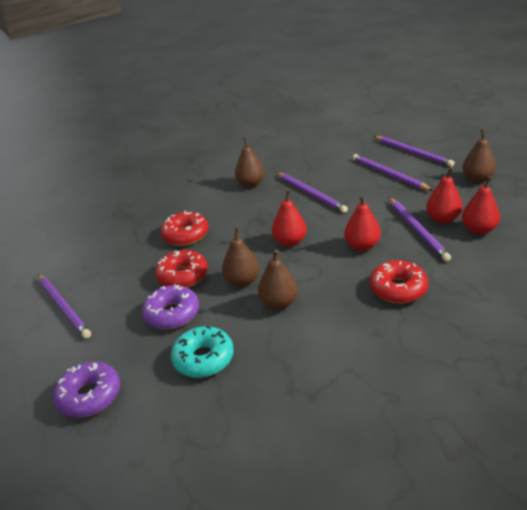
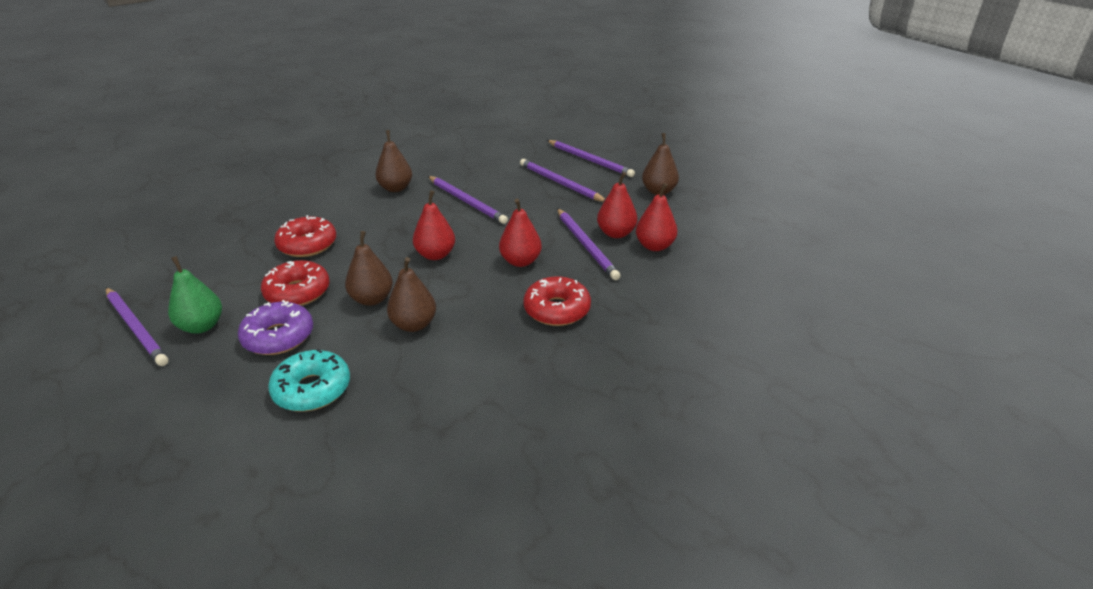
camera: 10 degrees left, 0 degrees up
purple donut [53,362,120,418] -> none
none -> green pear [168,256,222,334]

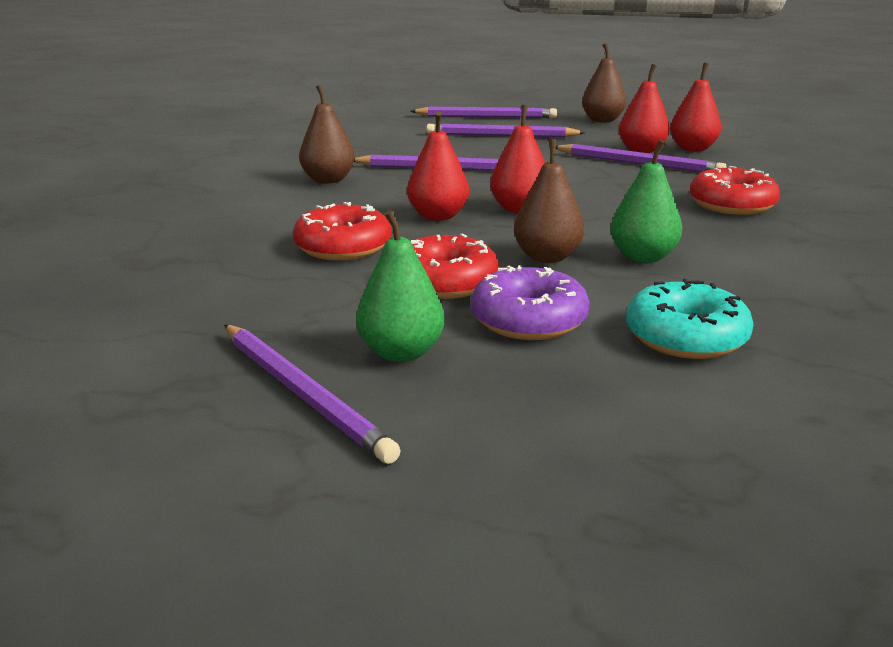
camera: 40 degrees left, 10 degrees down
purple pencil [106,287,168,366] -> purple pencil turned 45 degrees clockwise [224,325,401,464]
brown pear [387,257,436,332] -> green pear [610,140,682,263]
red pear [499,199,542,267] -> red pear moved to [407,111,469,221]

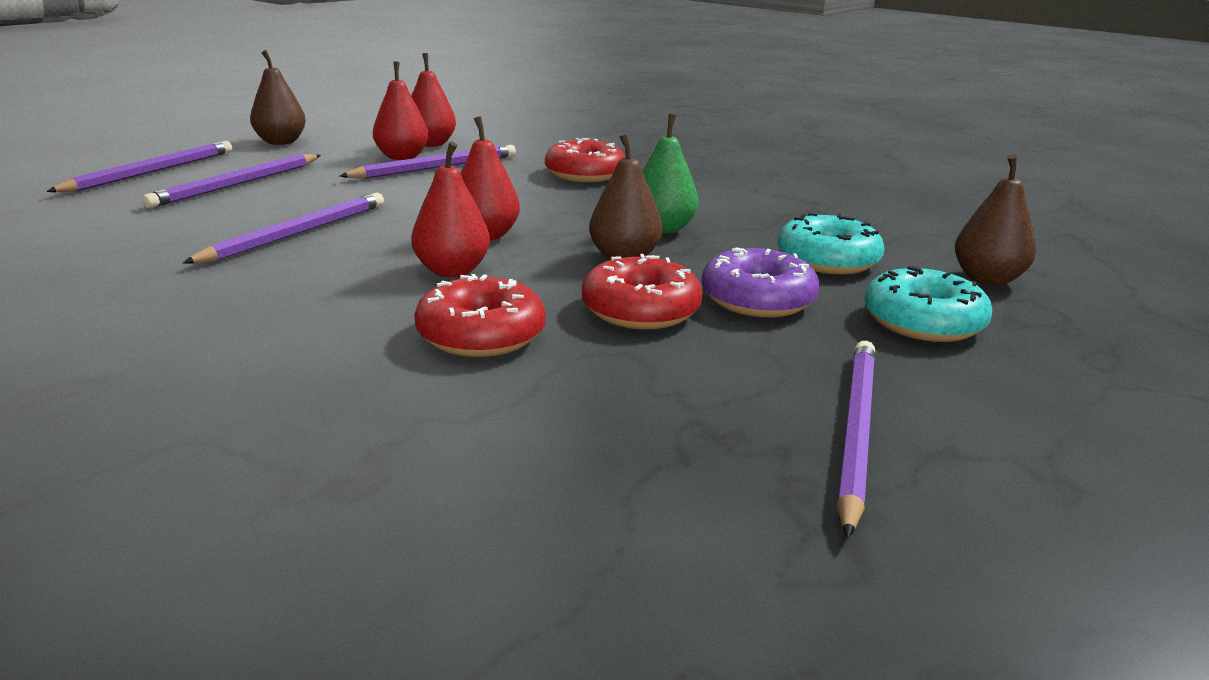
camera: 65 degrees left, 0 degrees up
purple pencil [224,325,401,464] -> purple pencil turned 60 degrees counterclockwise [837,341,875,538]
brown pear [299,85,355,184] -> brown pear moved to [955,154,1036,286]
green pear [356,210,445,362] -> none
none -> turquoise donut [864,266,992,342]

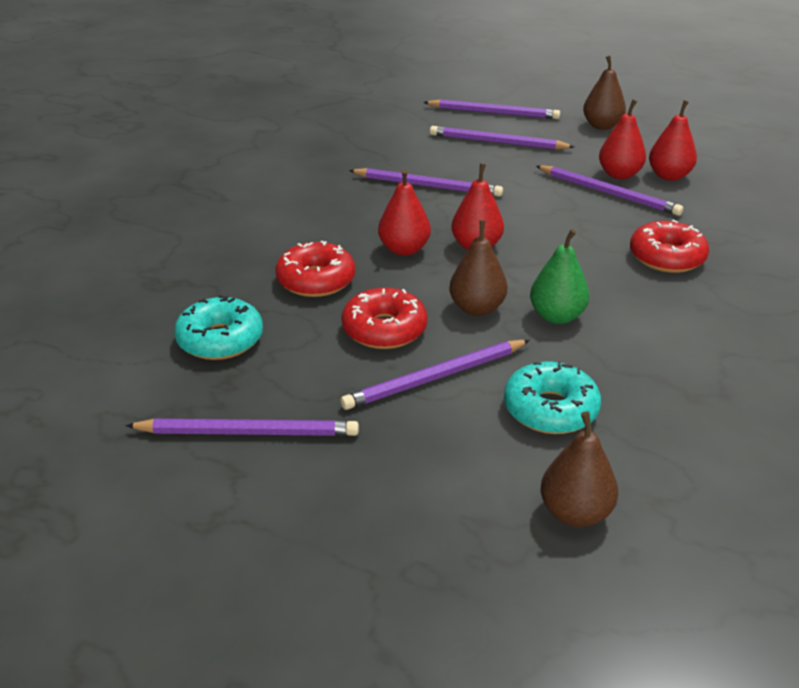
camera: 75 degrees right, 10 degrees up
purple donut [701,247,819,317] -> purple pencil [340,340,530,410]
turquoise donut [864,266,992,342] -> turquoise donut moved to [174,295,263,360]

